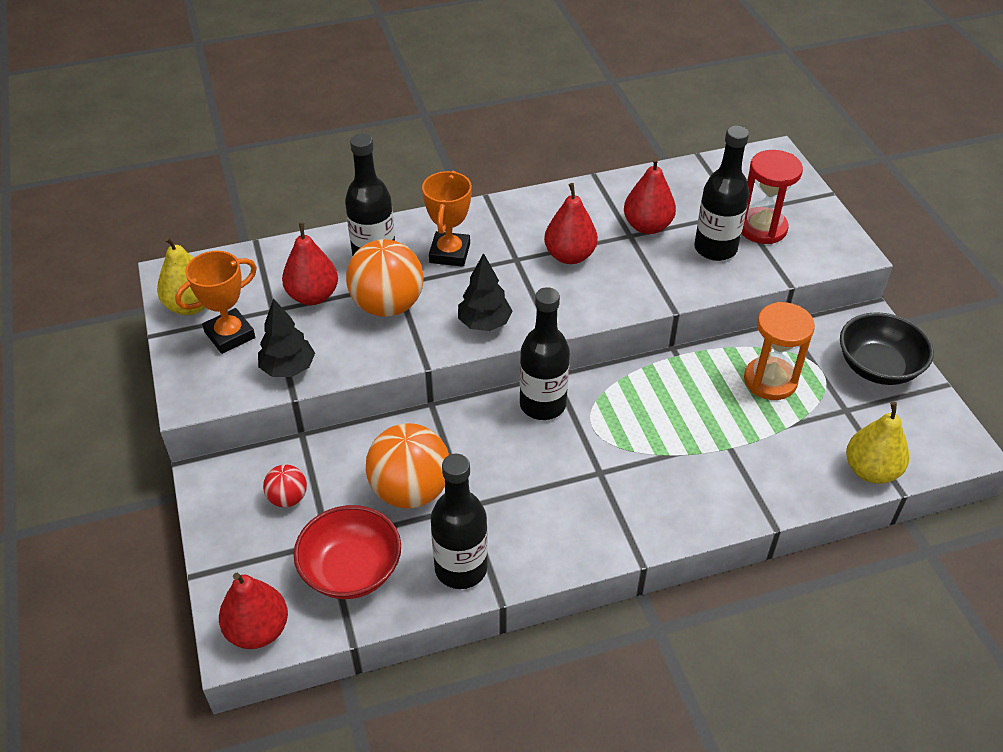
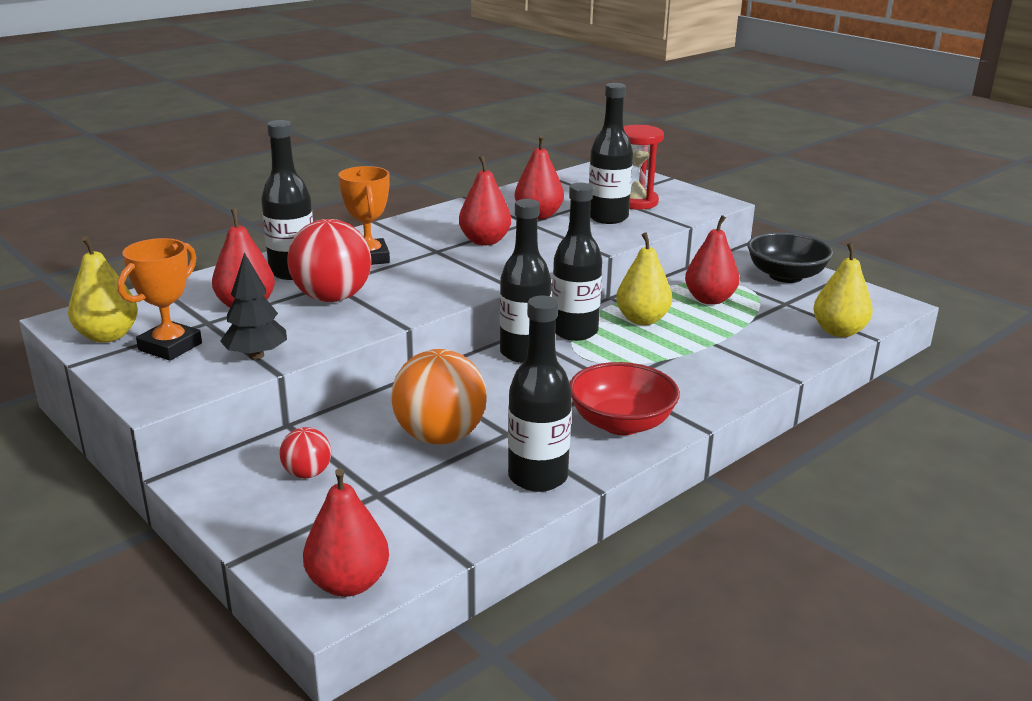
camera: 25 degrees left, 20 degrees down
red bowl [294,505,401,599] -> red bowl moved to [569,362,680,435]
orange ball [346,239,424,317] -> red ball [287,219,371,302]
black tree [458,253,512,331] -> none
orange hourglass [744,302,815,400] -> red pear [685,215,739,305]
none -> black bottle [552,183,602,341]
none -> yellow pear [616,232,672,325]

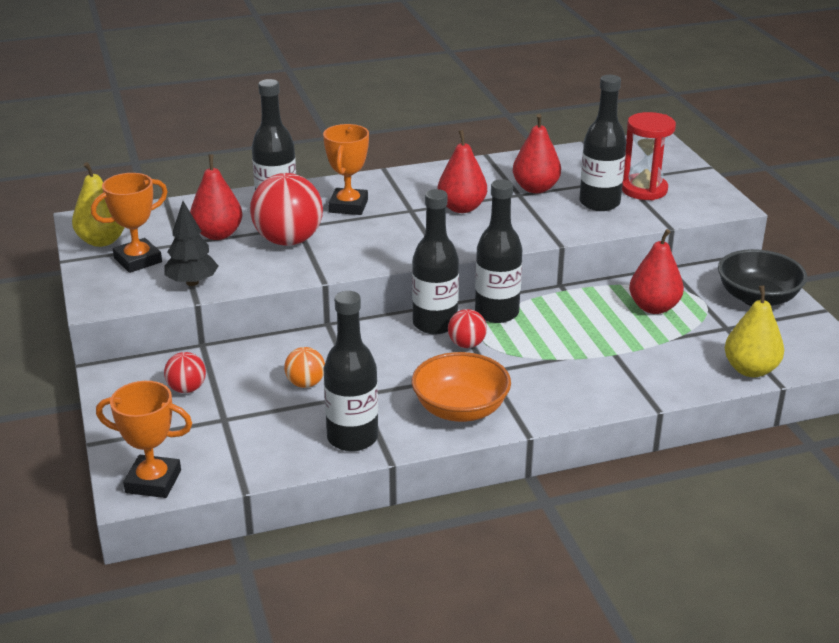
camera: 25 degrees right, 5 degrees up
red pear [303,468,389,597] -> orange trophy [96,381,192,498]
orange ball [391,349,487,444] -> orange ball [284,347,325,388], size x0.51
red bowl [569,362,680,435] -> orange bowl [412,352,511,422]
yellow pear [616,232,672,325] -> none
none -> red ball [448,309,487,348]

